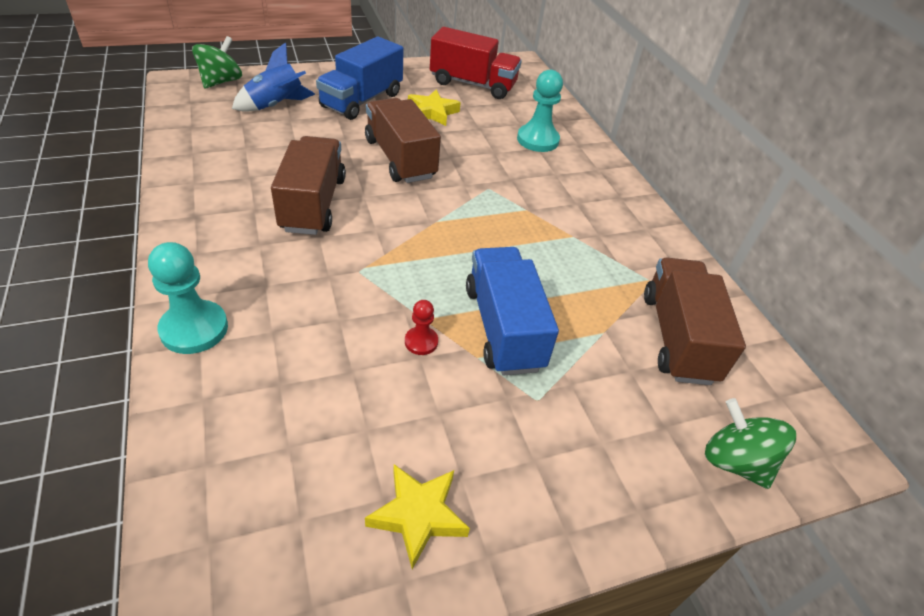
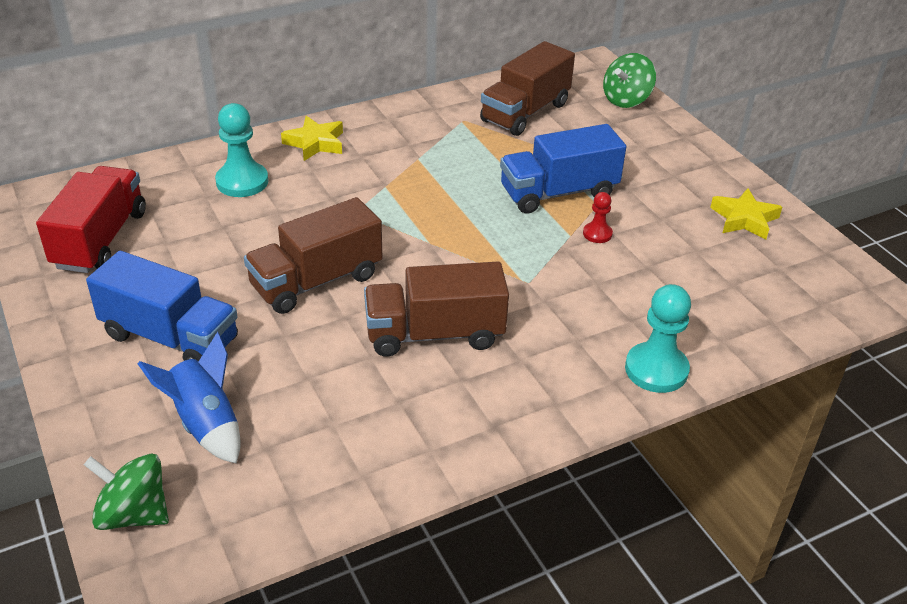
camera: 95 degrees left, 5 degrees down
yellow star [408,89,461,126] -> yellow star moved to [281,116,343,161]
brown truck [644,258,746,385] -> brown truck turned 45 degrees counterclockwise [480,41,575,136]

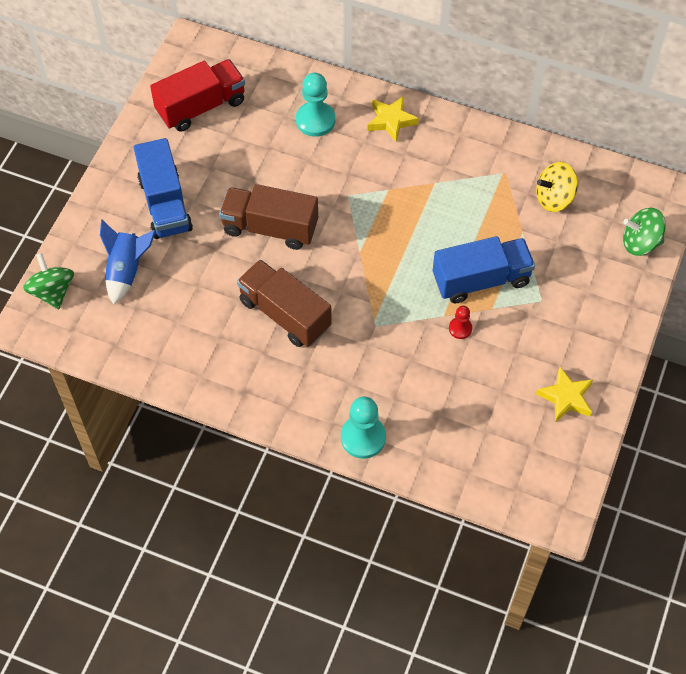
camera: 50 degrees right, 20 degrees up
brown truck [480,41,575,136] -> yellow spinning top [536,162,578,212]
blue truck [500,124,626,214] -> blue truck turned 135 degrees clockwise [433,236,535,303]

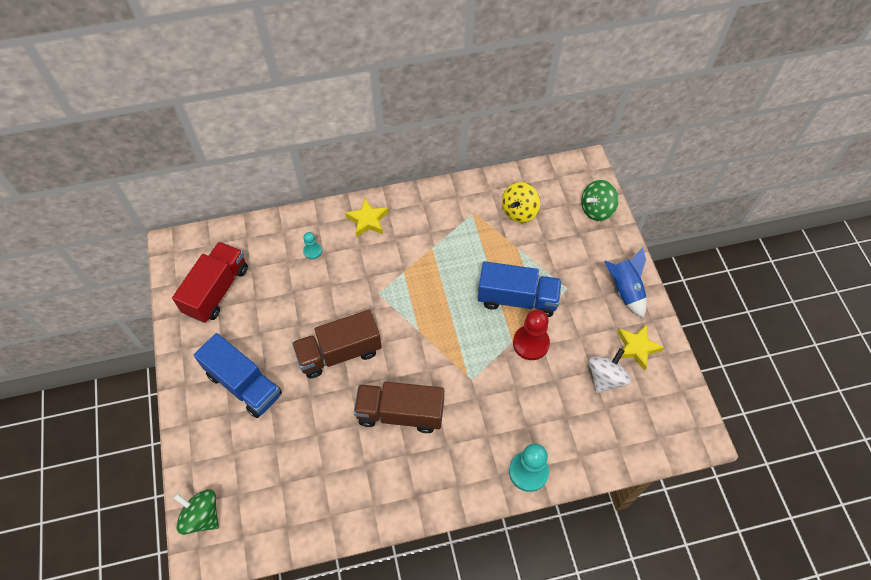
camera: 35 degrees left, 0 degrees up
blue rocket [100,219,156,305] -> blue rocket moved to [604,247,647,318]
turquoise pawn [296,73,335,137] -> turquoise pawn [303,232,322,259], size x0.54
blue truck [433,236,535,303] -> blue truck turned 60 degrees clockwise [478,261,562,317]
red pawn [449,306,472,339] -> red pawn [513,310,550,360], size x1.86
none -> white spinning top [589,348,631,393]

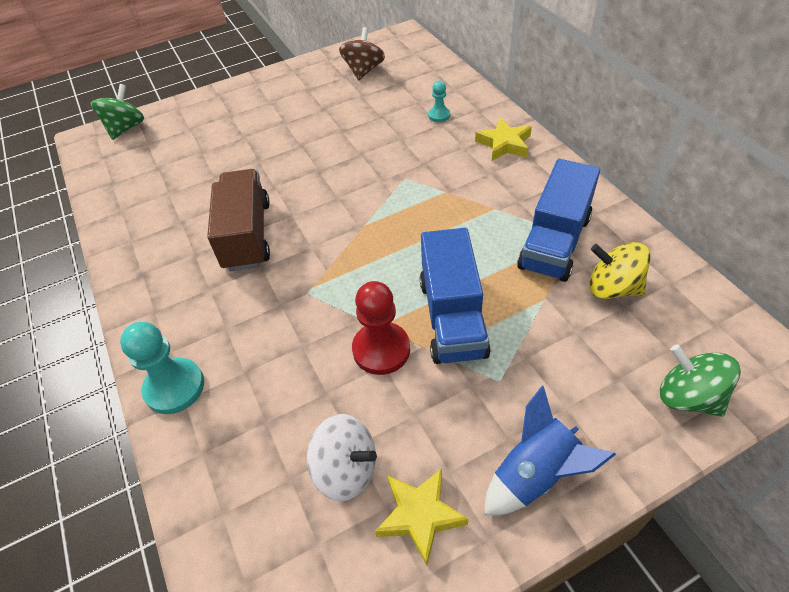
camera: 80 degrees right, 10 degrees down
red truck [172,242,248,323] -> brown spinning top [339,27,385,80]
blue truck [194,333,282,418] -> blue truck moved to [517,159,600,282]
brown truck [292,310,382,378] -> none

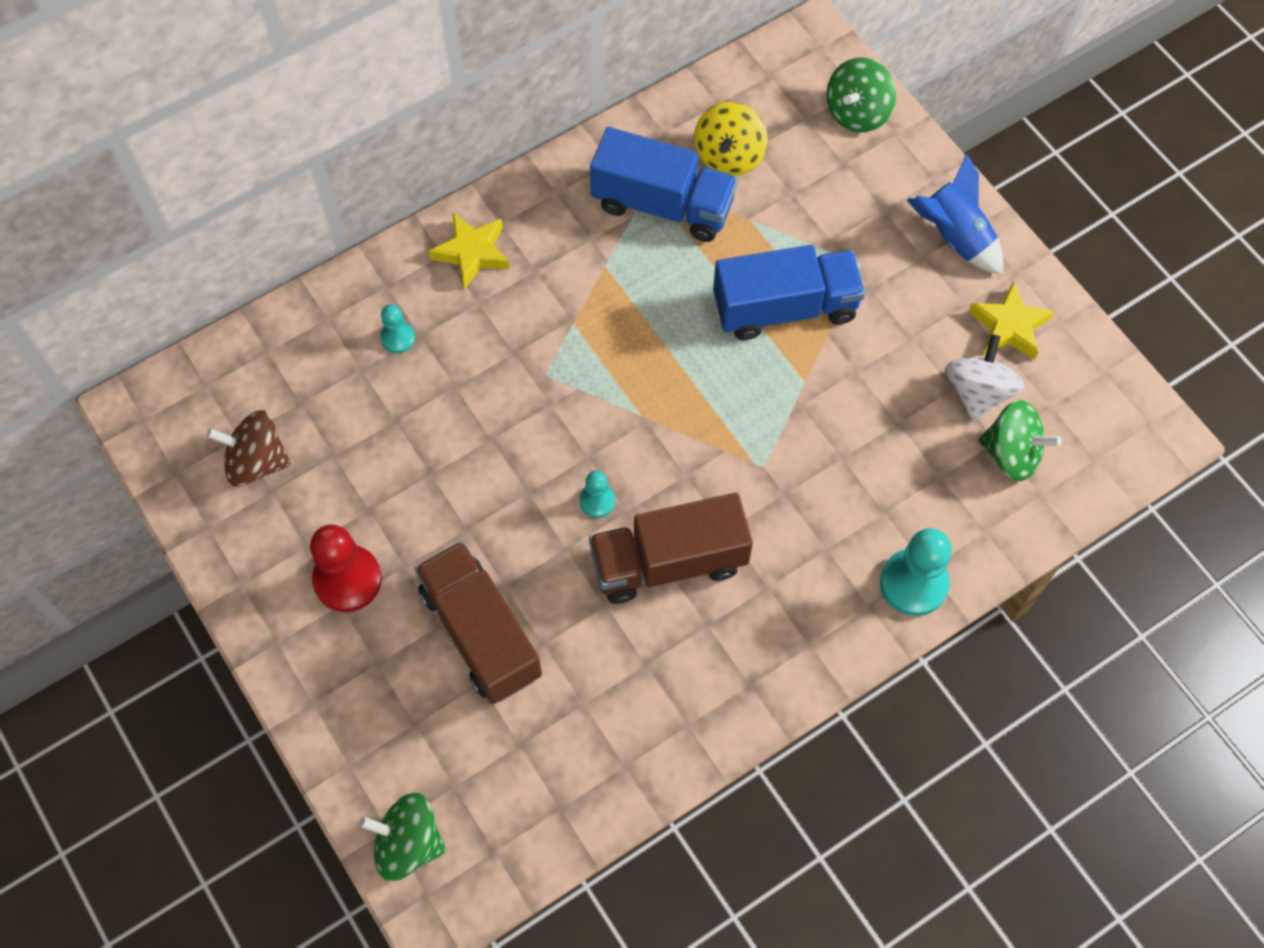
camera: 100 degrees left, 15 degrees up
red pawn [352,281,410,375] -> red pawn moved to [310,524,382,612]
none -> brown truck [415,541,542,704]
none -> turquoise pawn [580,470,615,518]
none -> green spinning top [978,400,1062,481]

